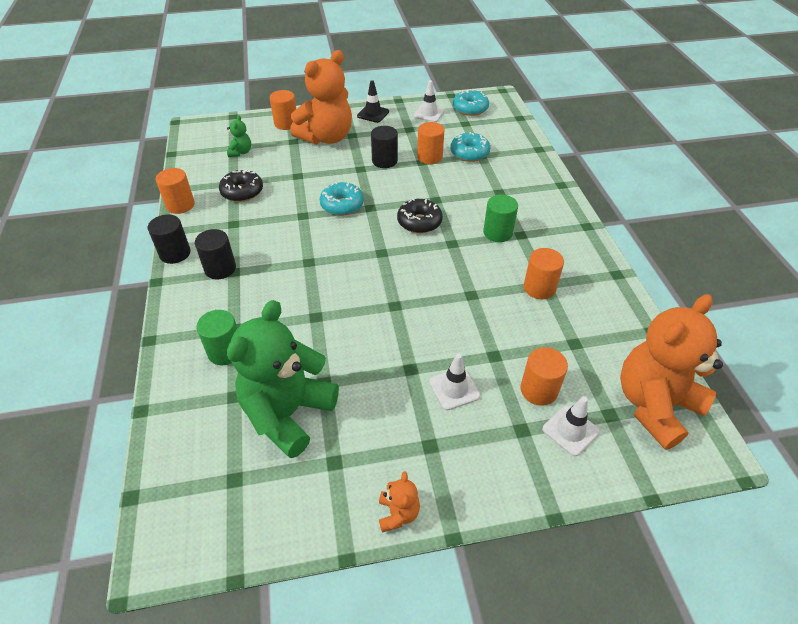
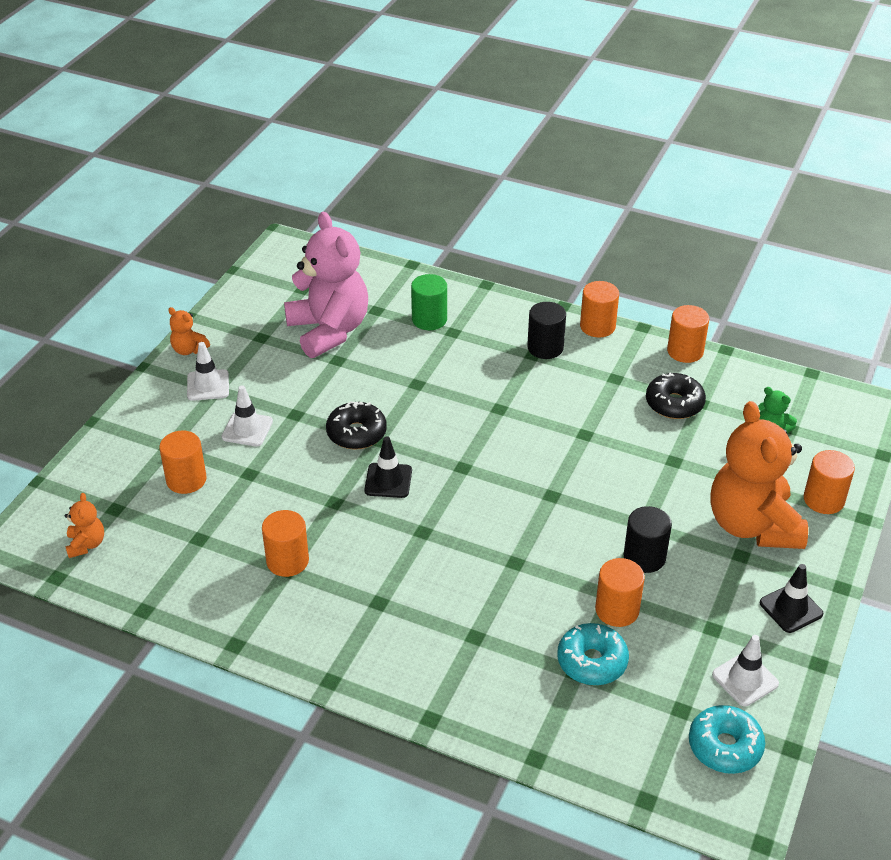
camera: 125 degrees right, 5 degrees down
black cylinder [148,214,191,264] -> orange cylinder [580,281,619,338]
green teddy bear [227,300,339,458] -> pink teddy bear [284,212,368,358]
turquoise donut [320,182,364,216] -> none
black donut [397,198,443,233] -> black donut moved to [326,401,387,449]
green cylinder [483,195,518,242] -> none
white traffic cone [542,396,600,456] -> white traffic cone moved to [187,342,229,401]
orange teddy bear [620,294,723,450] -> orange teddy bear [64,493,104,558], size x0.42
none -> black traffic cone [364,436,412,498]

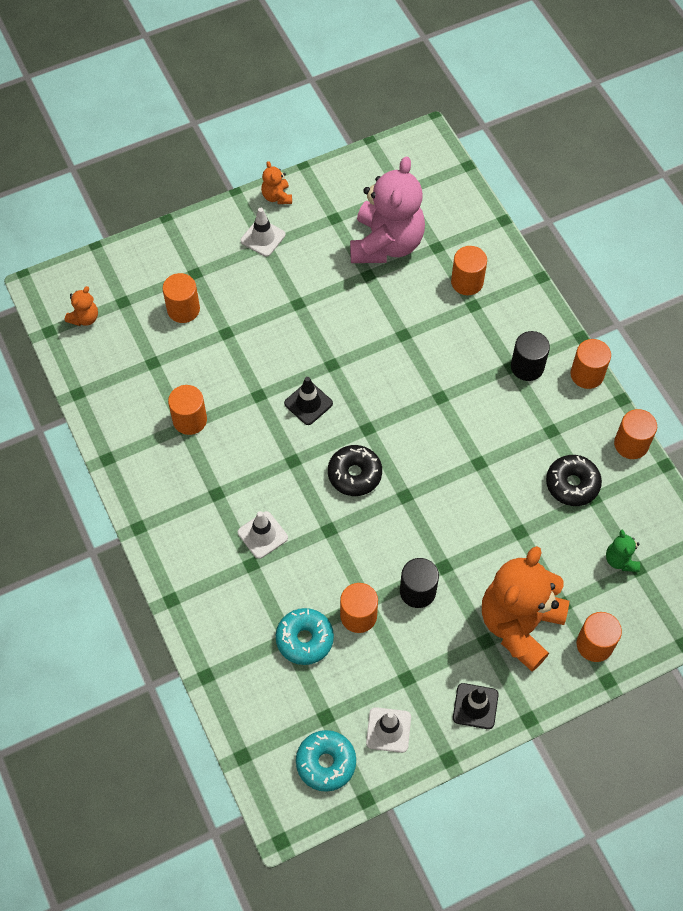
camera: 40 degrees right, 20 degrees up
white traffic cone [222,385,273,446] -> white traffic cone moved to [238,511,288,559]
black donut [326,401,387,449] -> black donut moved to [328,445,382,496]
green cylinder [411,274,447,330] -> orange cylinder [451,246,487,295]

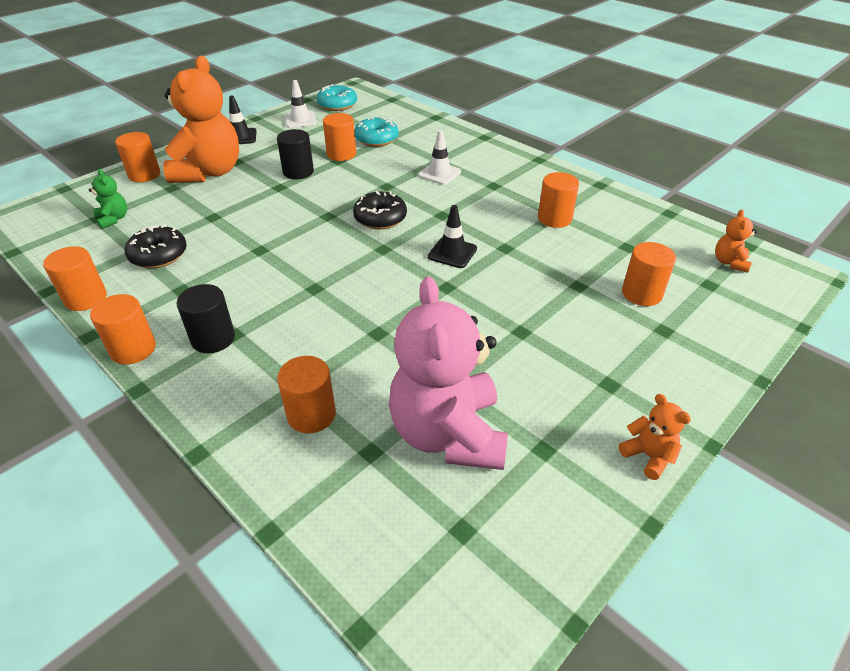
camera: 160 degrees right, 20 degrees down
white traffic cone [241,208,286,257] -> none

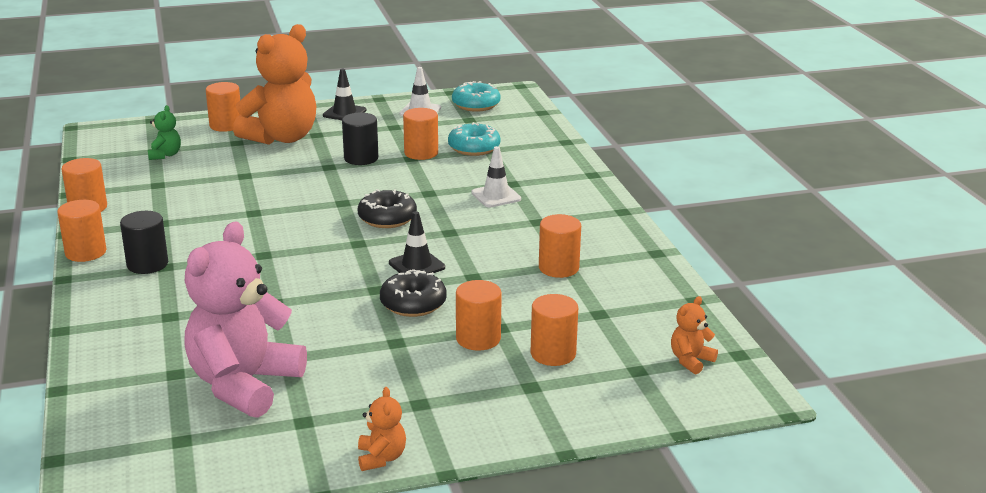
camera: 30 degrees right, 15 degrees down
black donut [125,225,187,268] -> black donut moved to [380,269,447,317]
orange cylinder [277,356,336,433] -> orange cylinder moved to [456,280,502,351]

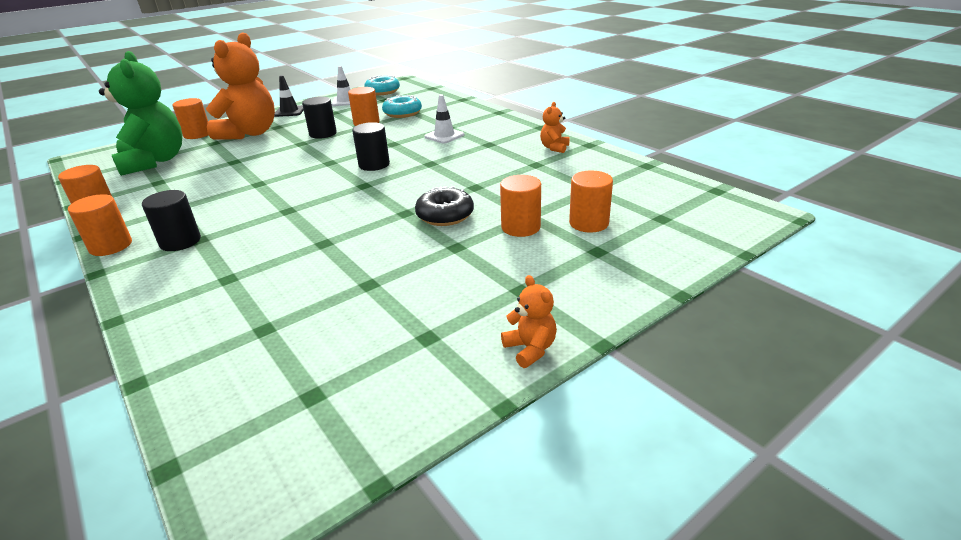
camera: 20 degrees left, 5 degrees up
green teddy bear [148,105,181,160] -> green teddy bear [99,51,183,176], size x2.38
pink teddy bear [184,221,307,418] -> none
black donut [358,189,417,228] -> black cylinder [352,122,390,171]
black traffic cone [389,211,445,273] -> none
orange cylinder [539,214,581,278] -> none
orange teddy bear [671,296,718,374] -> orange teddy bear moved to [540,102,569,153]

